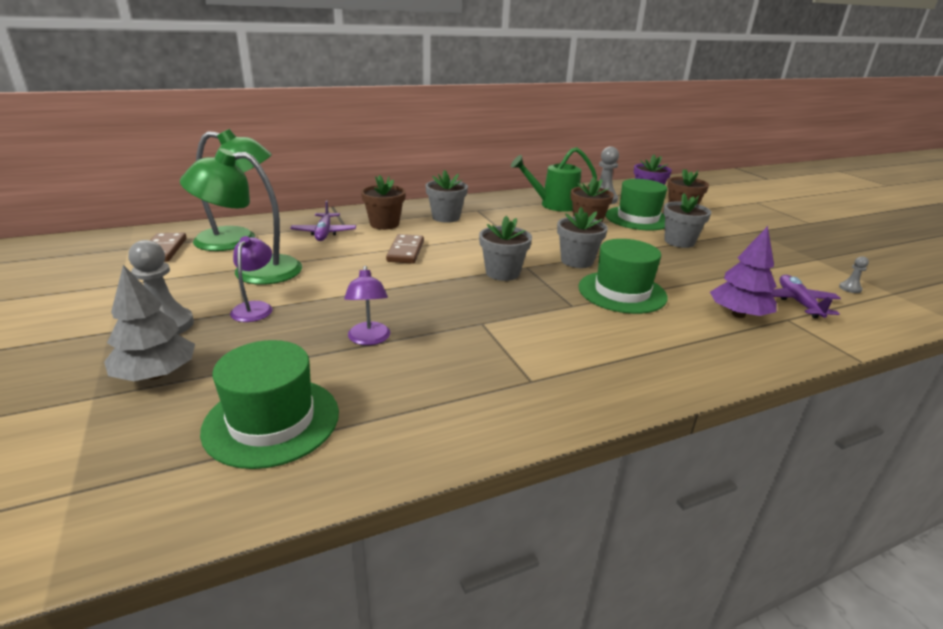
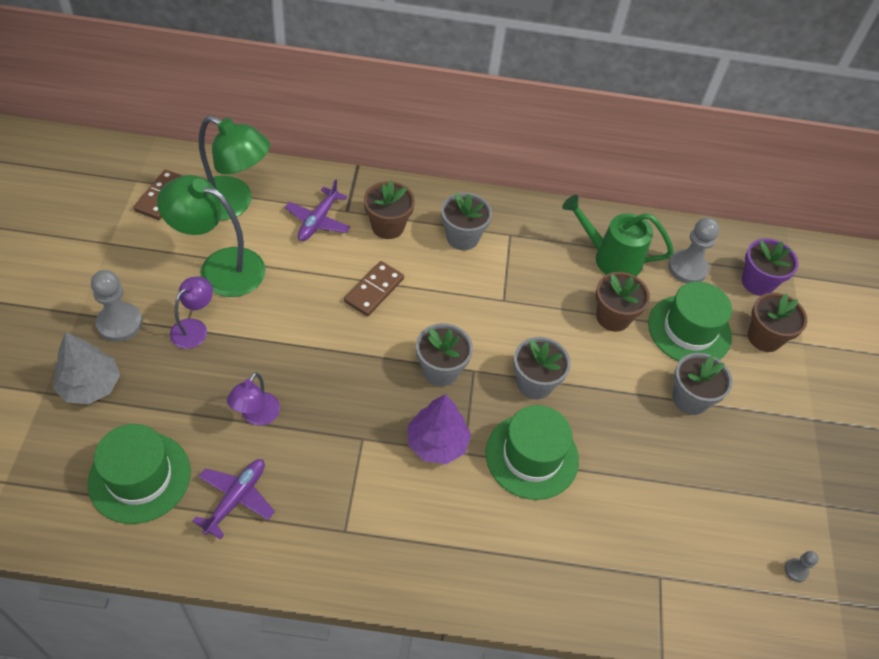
camera: 25 degrees right, 25 degrees up
purple tree [710,226,777,318] -> purple tree moved to [407,394,471,464]
purple plane [770,275,841,318] -> purple plane moved to [192,459,275,540]

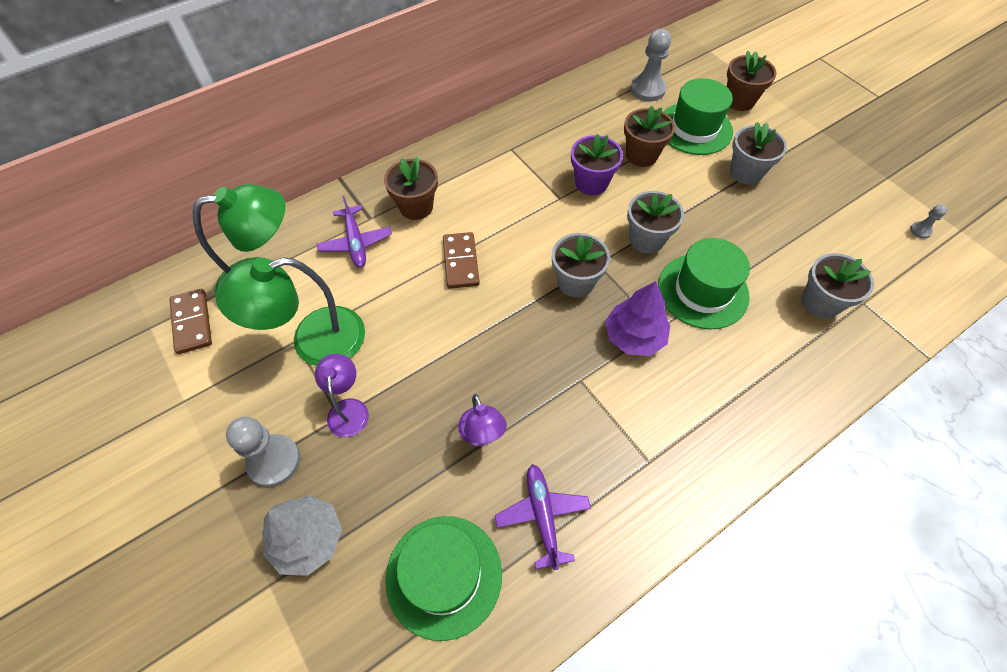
camera: 35 degrees left, 5 degrees up
grey flower pot [441,193,492,250] -> grey flower pot moved to [802,253,874,319]
green watering can [562,195,674,276] -> none
purple flower pot [742,238,798,296] -> purple flower pot moved to [571,134,623,195]

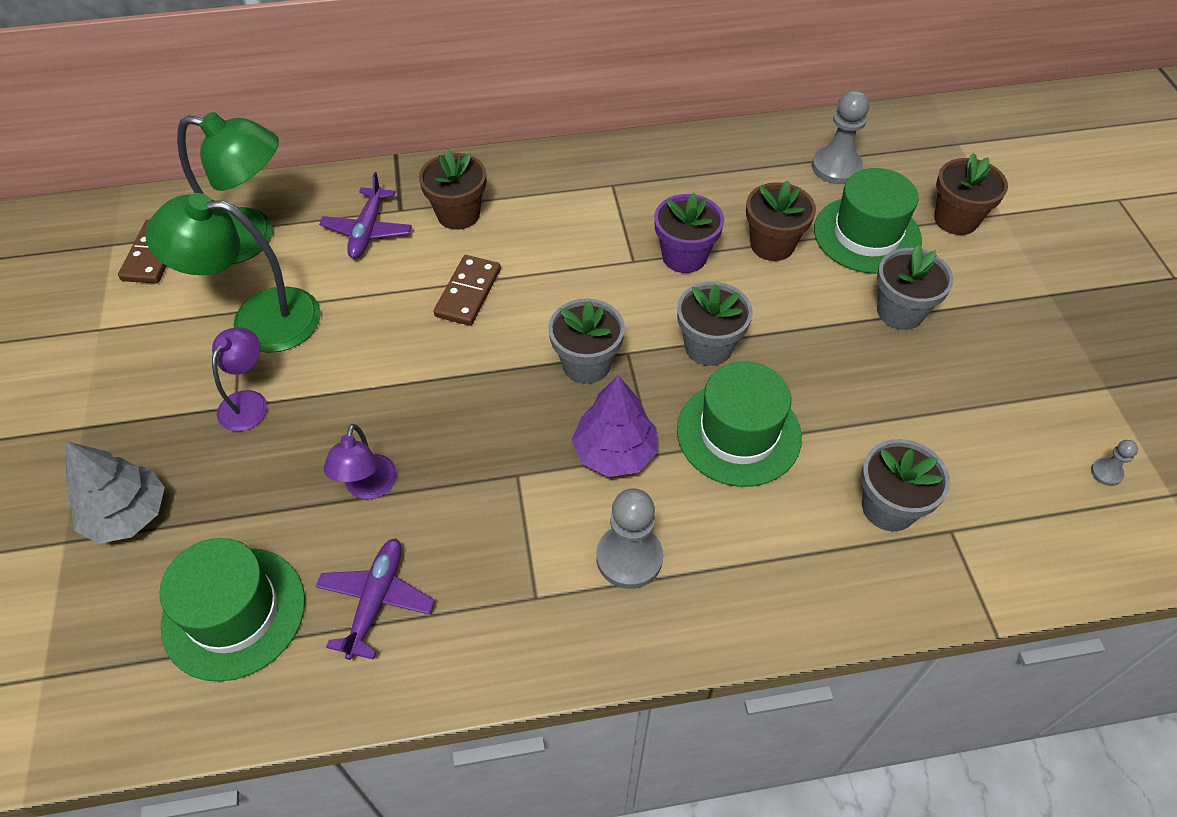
camera: 25 degrees right, 5 degrees down
grey pawn [226,417,300,487] -> grey pawn moved to [596,489,663,589]

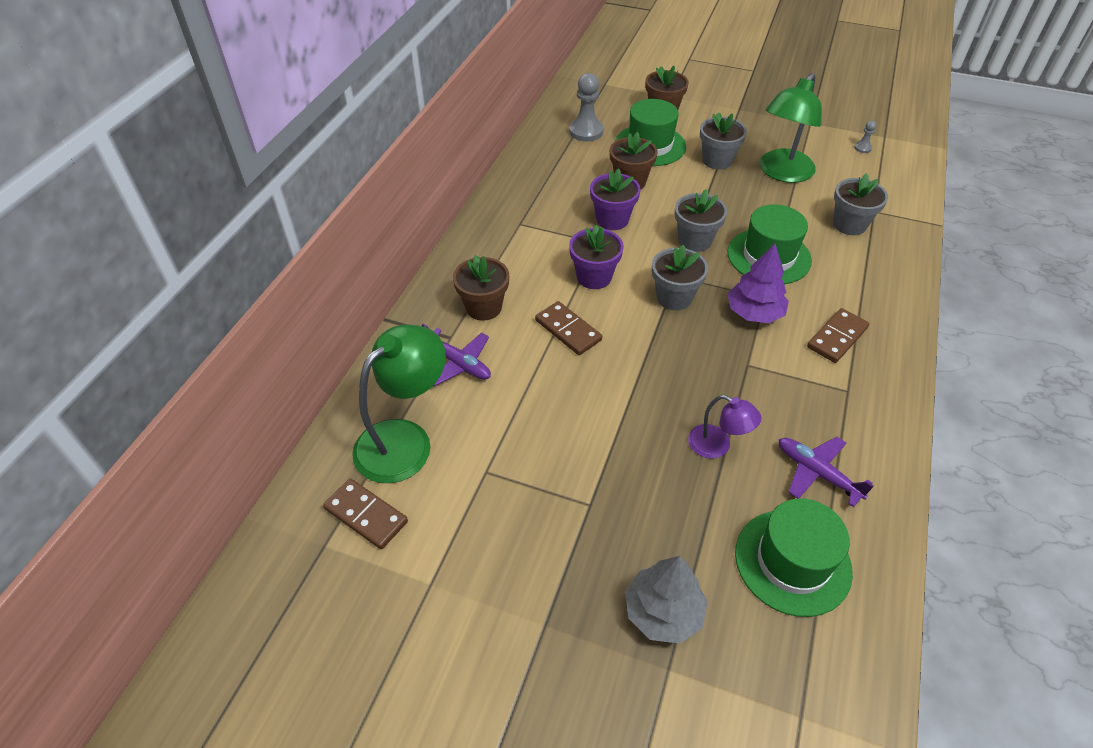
camera: 60 degrees left, 5 degrees down
green lamp [145,193,321,353] -> green lamp moved to [760,73,822,183]
purple lamp [212,327,268,431] -> none
grey pawn [596,489,663,589] -> brown domino [807,308,869,363]
none -> purple flower pot [569,225,624,289]

